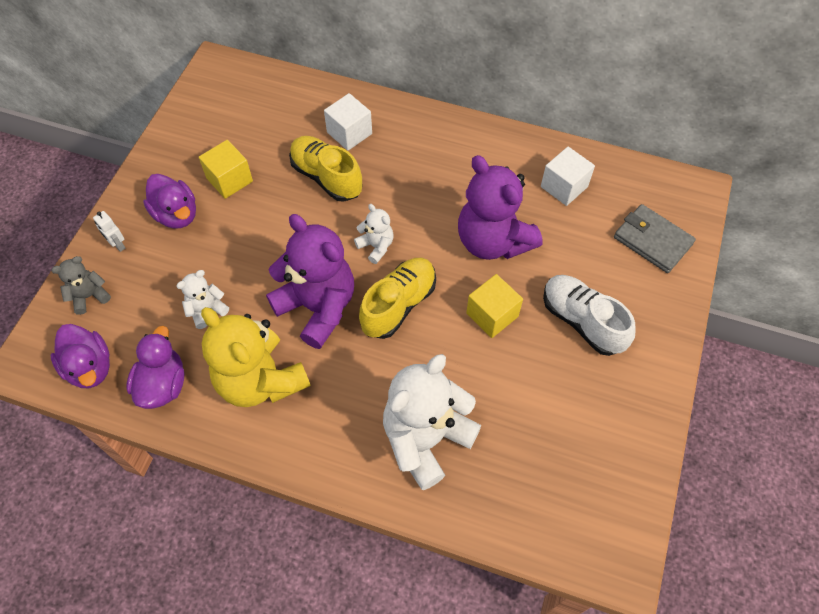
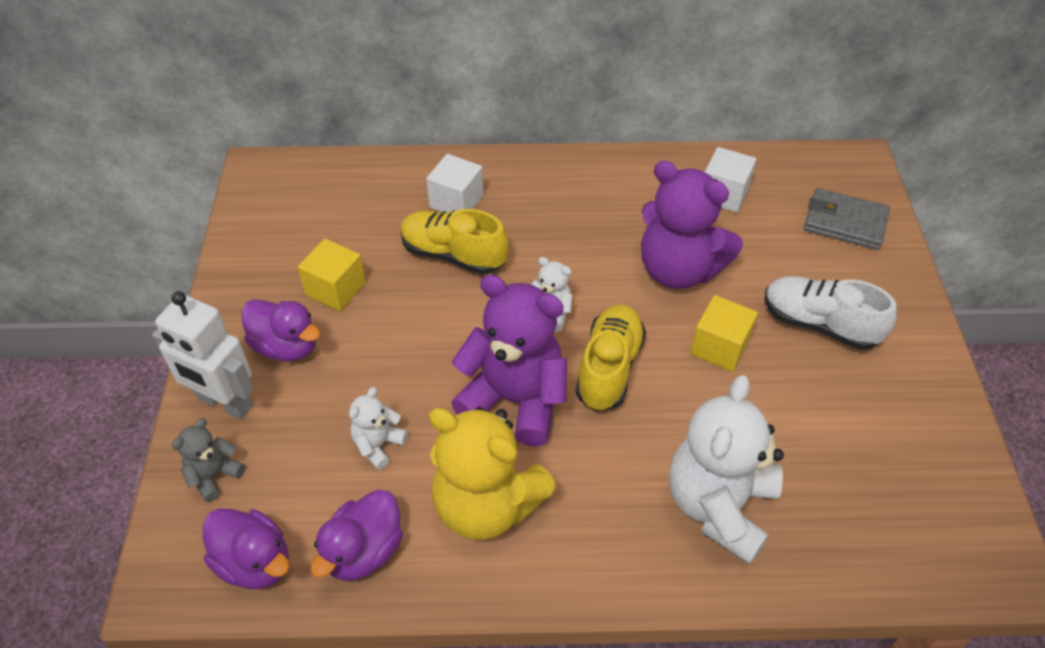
camera: 20 degrees left, 10 degrees down
white robot [93,211,125,252] -> white robot [152,291,254,419], size x2.26
purple duck [126,326,184,409] -> purple duck turned 135 degrees counterclockwise [310,490,403,581]

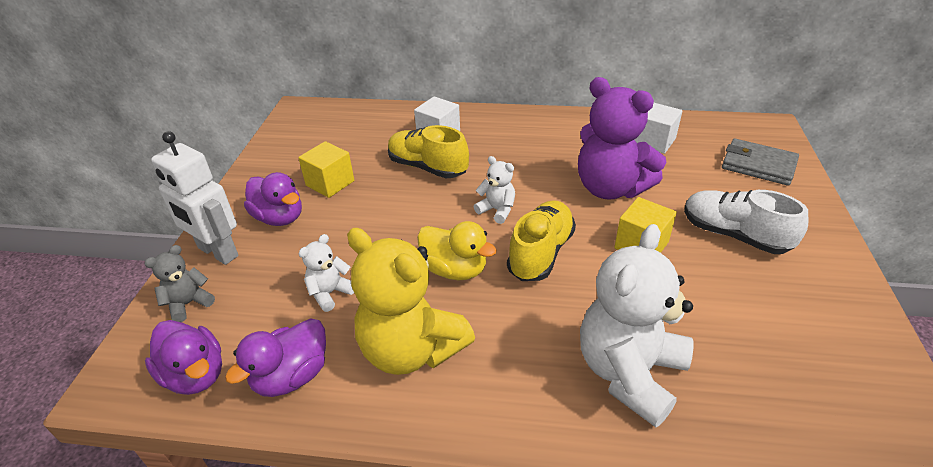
camera: 10 degrees right, 10 degrees down
purple teddy bear [451,275,567,447] -> yellow duck [417,221,497,280]

